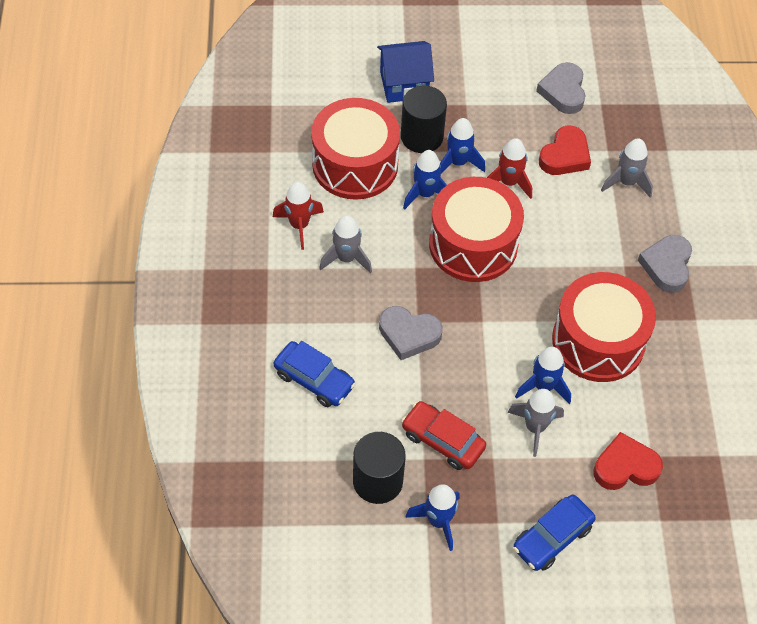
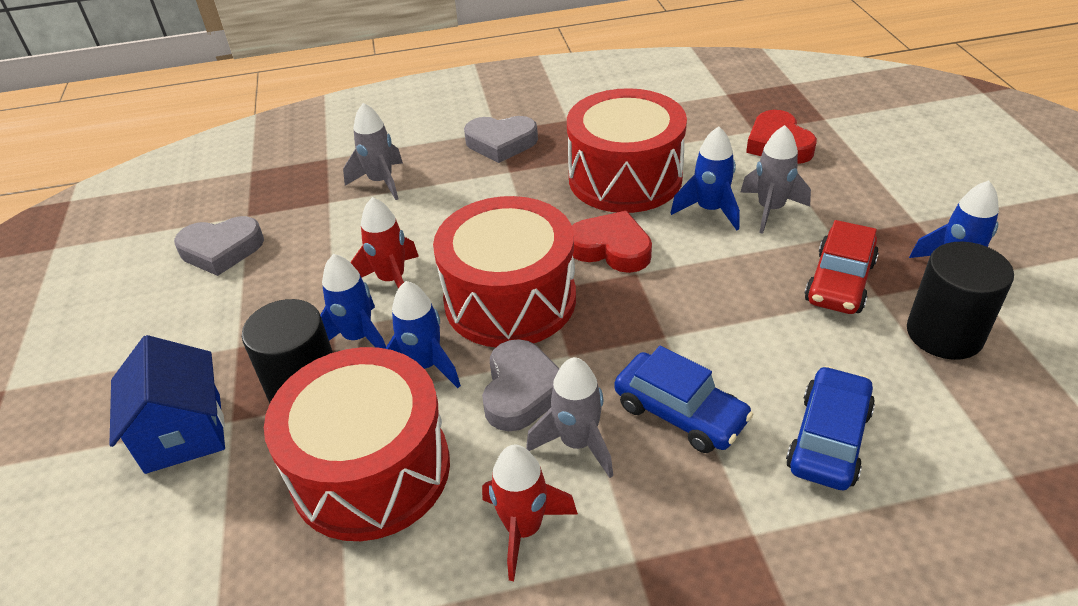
camera: 95 degrees left, 15 degrees down
grey heart [379,306,443,360] -> grey heart moved to [482,339,560,431]
blue car [513,495,596,571] -> blue car moved to [614,346,754,453]
red heart [539,125,591,175] -> red heart moved to [572,211,652,273]

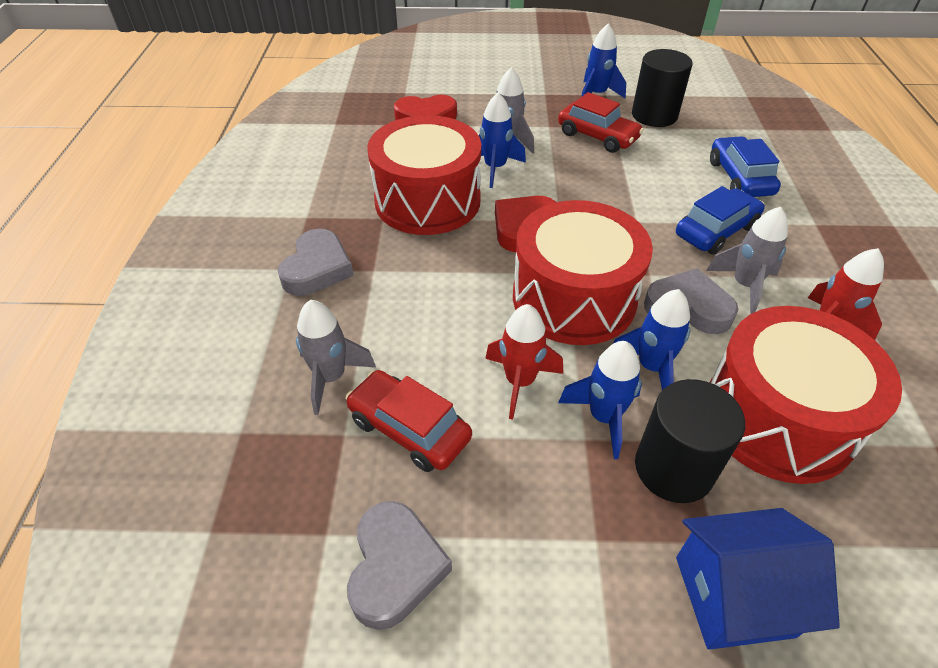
camera: 80 degrees left, 5 degrees up
blue car [786,366,875,490] -> blue car turned 45 degrees clockwise [710,136,781,197]
none -> red car [346,370,472,472]

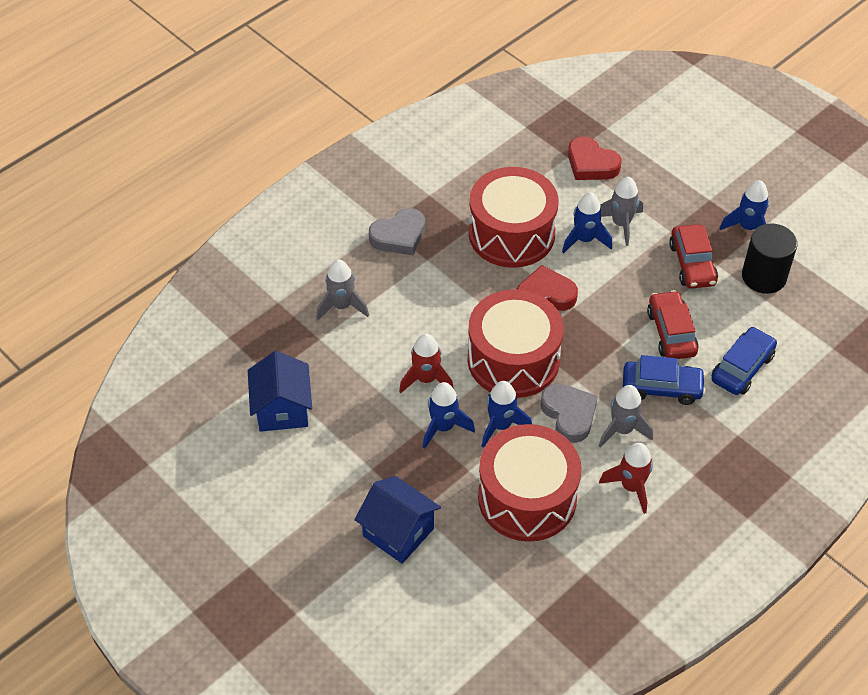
camera: 45 degrees right, 5 degrees up
red car [346,370,472,472] -> red car moved to [647,290,699,359]
grey heart [347,501,452,630] -> blue house [248,351,312,432]
black cylinder [635,379,745,503] -> none

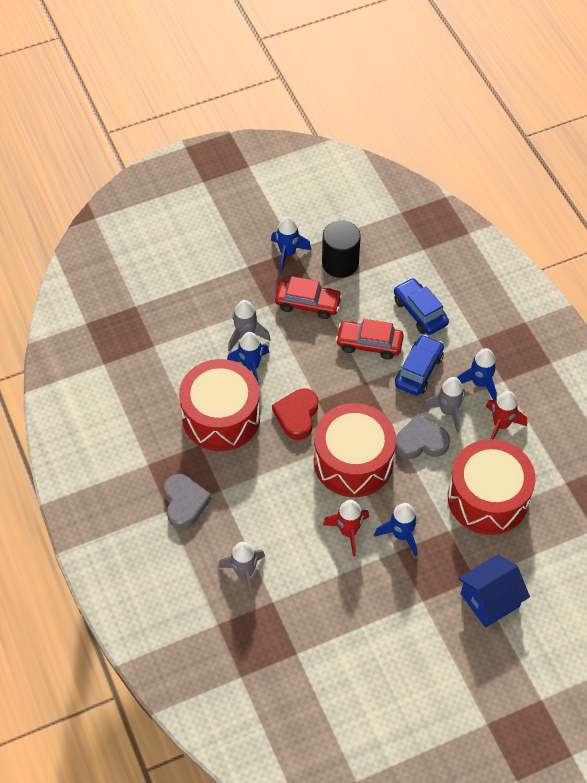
camera: 70 degrees left, 5 degrees up
blue house [248,351,312,432] -> none
blue rocket [482,381,532,448] -> blue rocket moved to [457,348,497,400]
red heart [568,137,622,180] -> none

